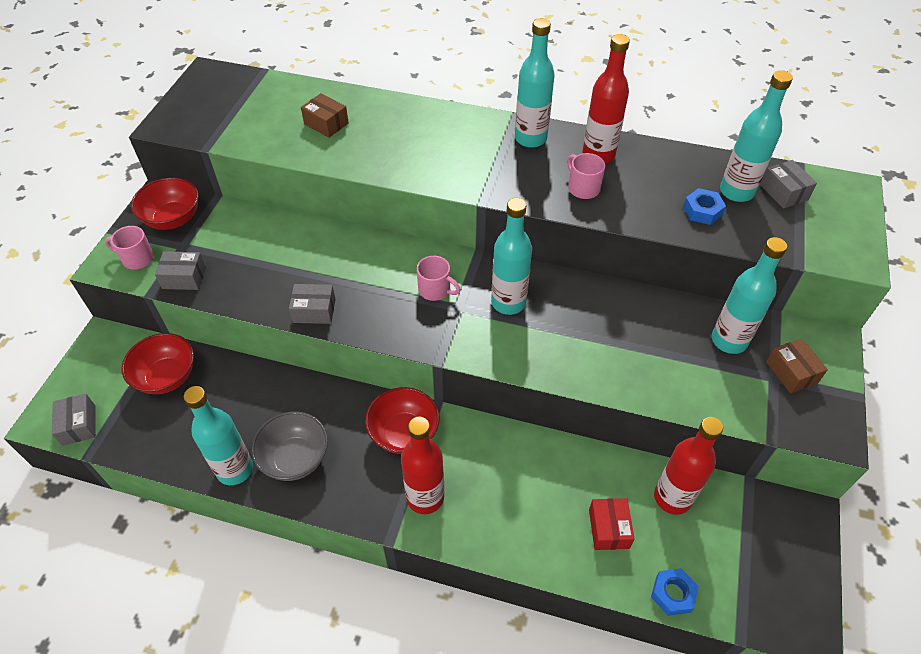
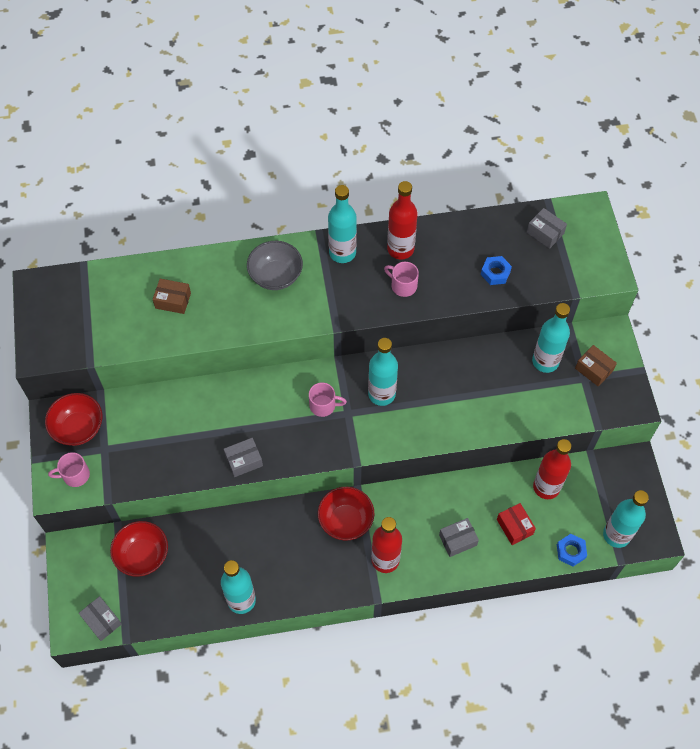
camera: 25 degrees left, 10 degrees up
grey box [155,251,206,290] -> grey box moved to [439,518,479,557]
grey bowl [251,412,328,481] -> grey bowl moved to [247,241,303,290]
turquoise bottle [720,70,793,202] -> turquoise bottle moved to [603,490,649,548]

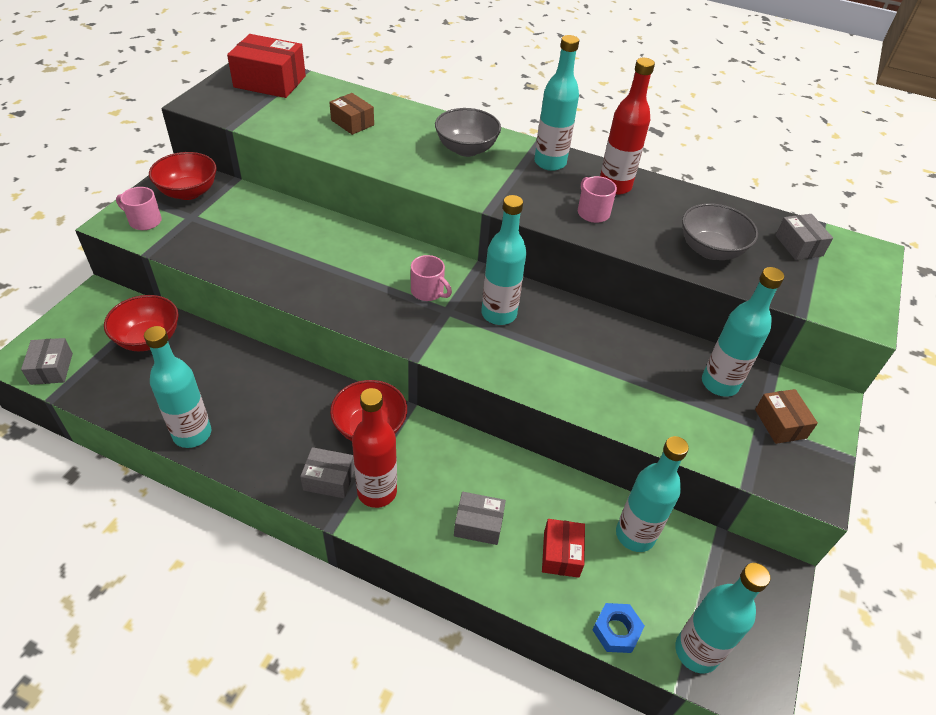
camera: 30 degrees right, 15 degrees down
grey box [224,438,263,477] -> grey box moved to [300,447,354,498]
blue nut [481,256,512,285] -> grey bowl [682,203,758,260]
red bottle [533,439,571,499] -> turquoise bottle [616,436,689,552]
none -> red box [227,34,306,98]

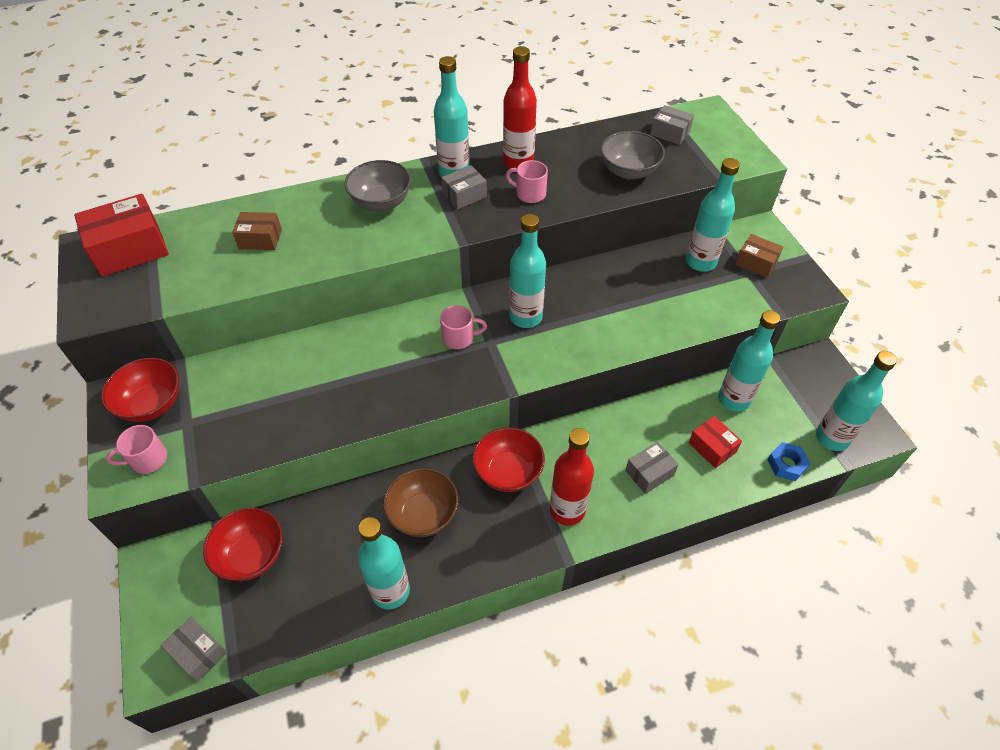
camera: 40 degrees left, 5 degrees up
grey box [300,447,354,498] -> grey box moved to [441,165,487,210]
none -> brown bowl [383,468,459,537]

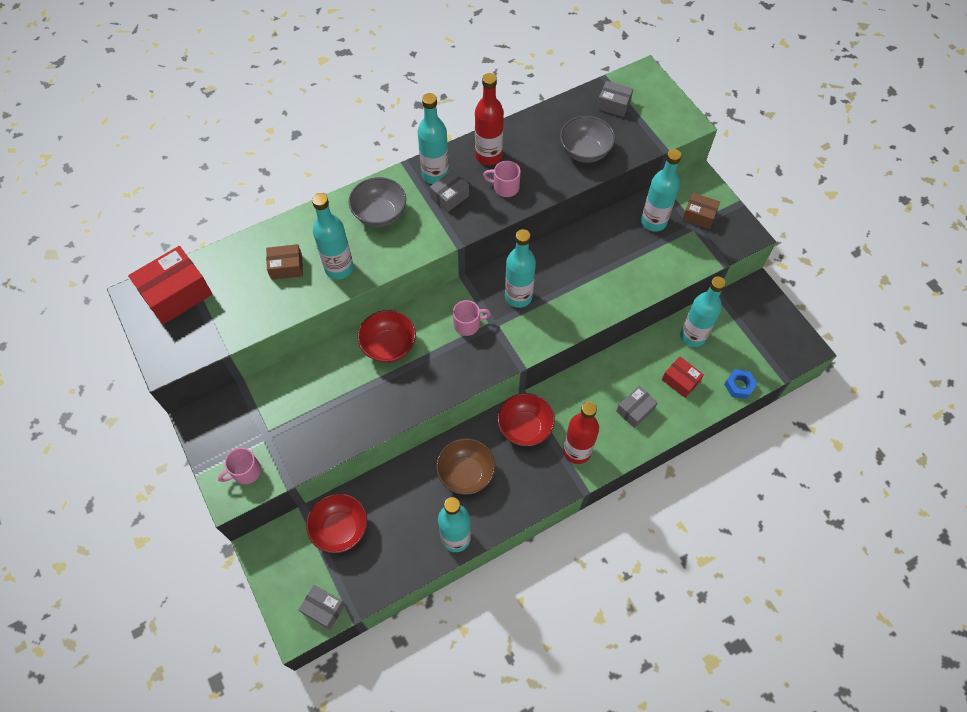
camera: 10 degrees left, 10 degrees up
red bowl [101,358,179,422] -> red bowl moved to [357,310,416,363]
turquoise bottle [816,351,897,451] -> turquoise bottle moved to [312,193,354,280]

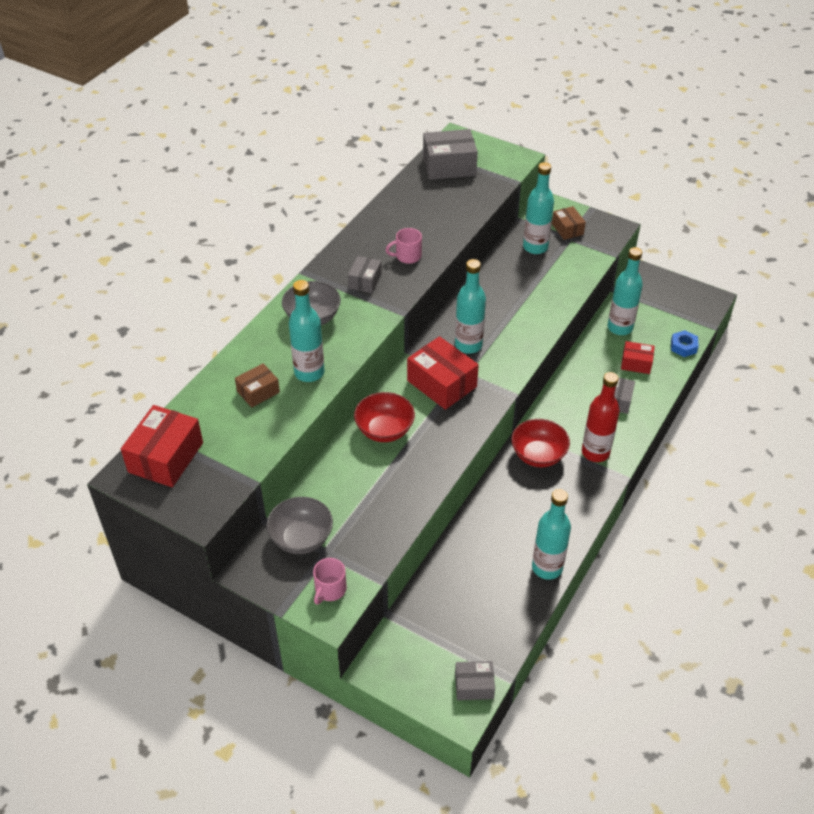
camera: 30 degrees left, 15 degrees down
red bowl [306,493,367,553] -> none
turquoise bottle [417,93,449,184] -> none
brown bowl [436,438,495,495] -> none
pink mug [453,300,491,336] -> red box [407,336,479,410]
red bottle [475,73,504,165] -> none
grey bowl [560,116,615,163] -> grey bowl moved to [266,497,333,554]
grey box [597,81,633,117] -> grey box [423,129,478,180], size x1.75
brown box [682,193,720,229] -> brown box turned 75 degrees clockwise [552,206,586,240]

